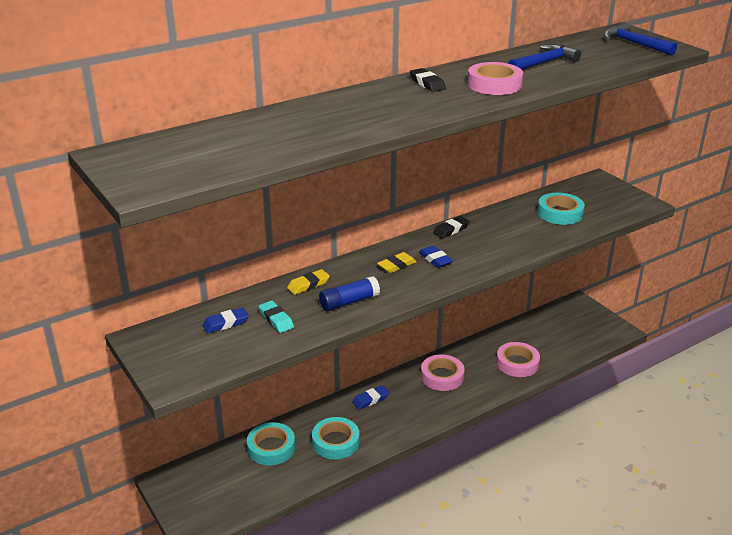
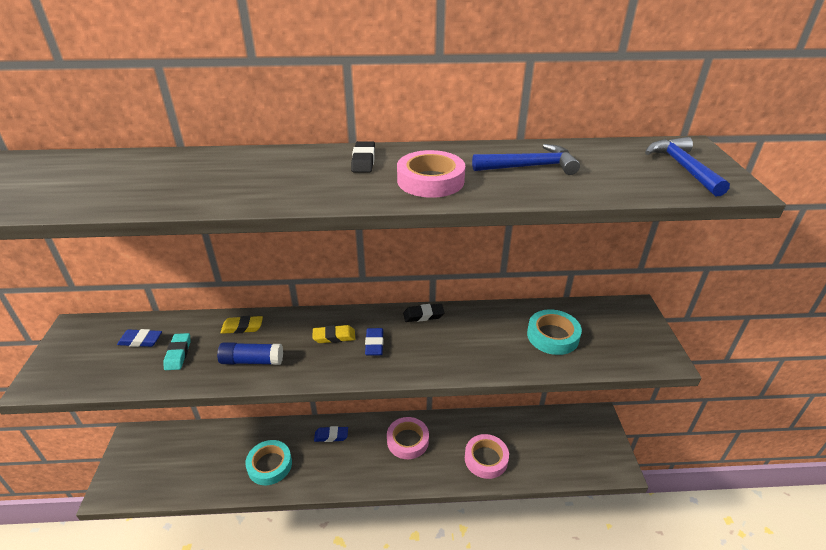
camera: 30 degrees right, 5 degrees up
turquoise tape [247,422,295,465] -> none

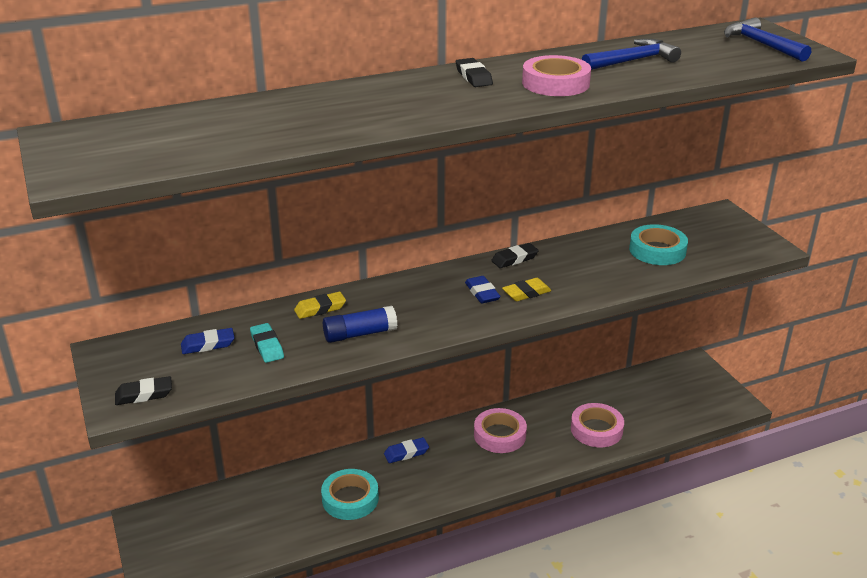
camera: 20 degrees left, 5 degrees down
yellow eraser [313,325,355,343] -> yellow eraser moved to [502,278,551,301]
none -> black eraser [115,376,172,405]

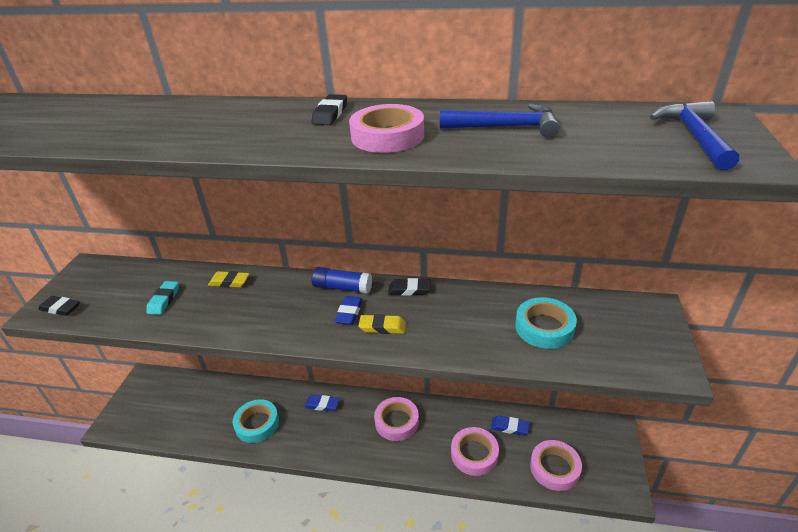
camera: 35 degrees right, 5 degrees up
blue eraser [181,328,235,354] -> blue eraser moved to [491,415,530,435]
blue glue stick [323,306,398,343] -> blue glue stick moved to [312,267,372,294]
none -> pink tape [530,440,582,491]

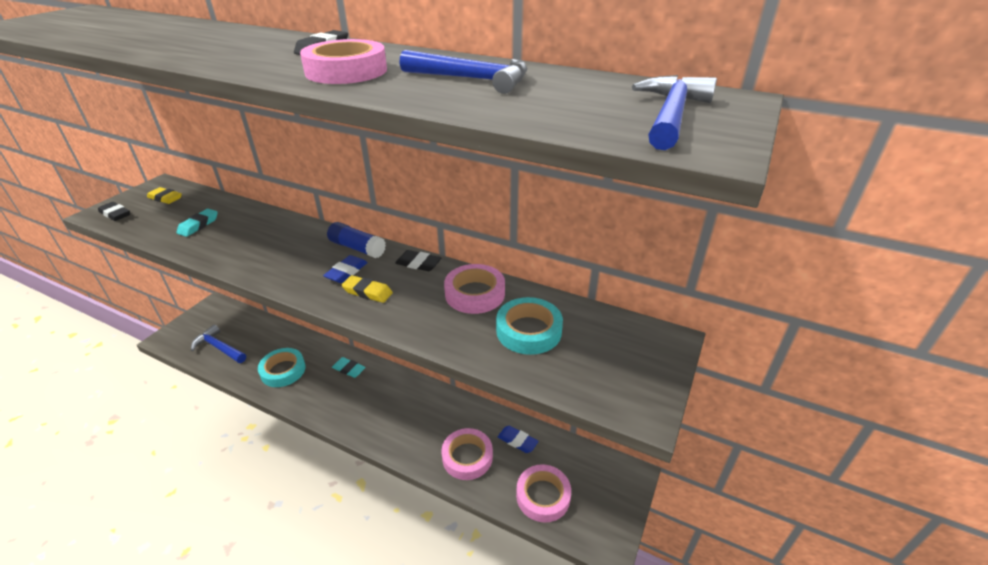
camera: 15 degrees right, 0 degrees up
yellow eraser [208,271,250,288] -> yellow eraser moved to [147,187,182,204]
blue eraser [304,395,340,412] -> turquoise eraser [332,357,366,378]
pink tape [374,397,419,441] -> pink tape moved to [444,264,505,314]
none -> blue hammer [191,324,246,363]

